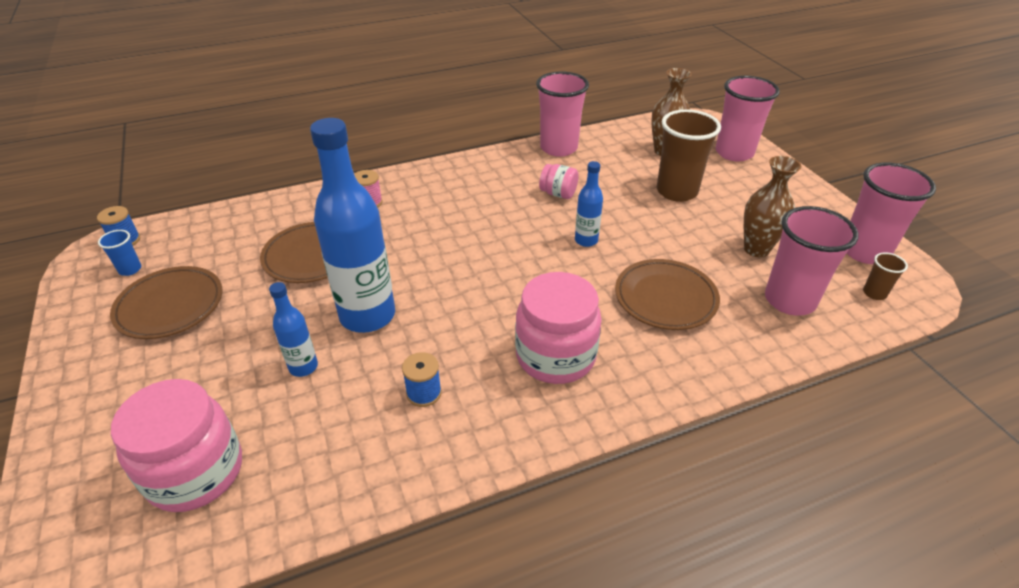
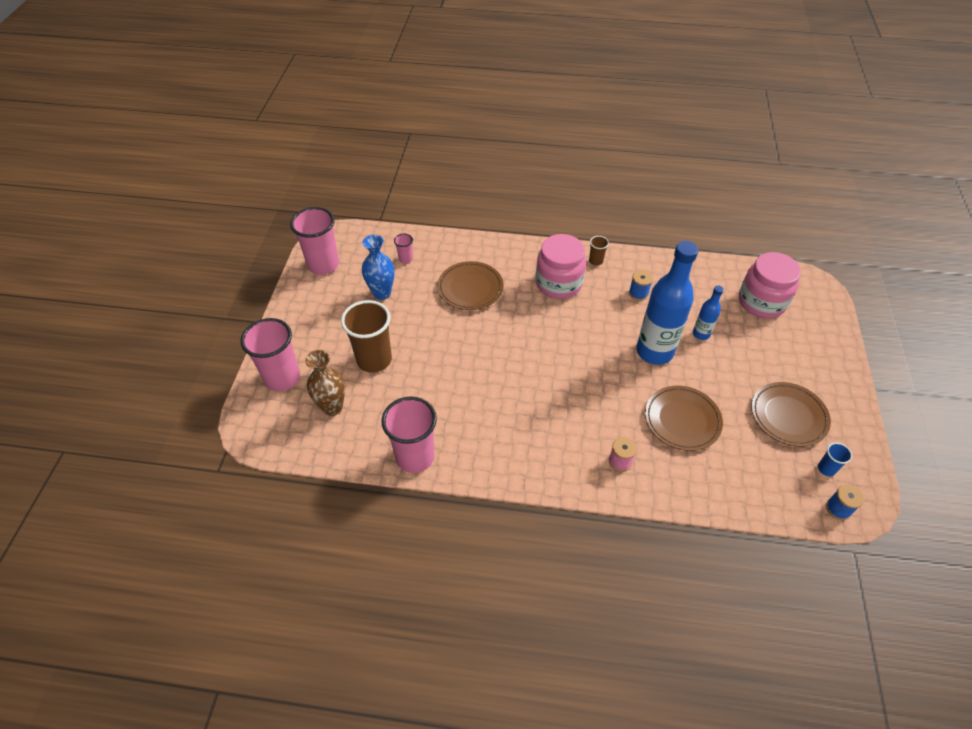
camera: 150 degrees left, 10 degrees up
pink jar [539,164,579,199] -> none
blue bottle [575,161,603,247] -> none
brown vase [744,156,801,257] -> blue vase [362,235,394,300]
pink cup [765,206,859,315] -> pink cup [394,234,413,263], size x0.45
brown cup [863,252,908,300] -> brown cup moved to [589,236,609,266]

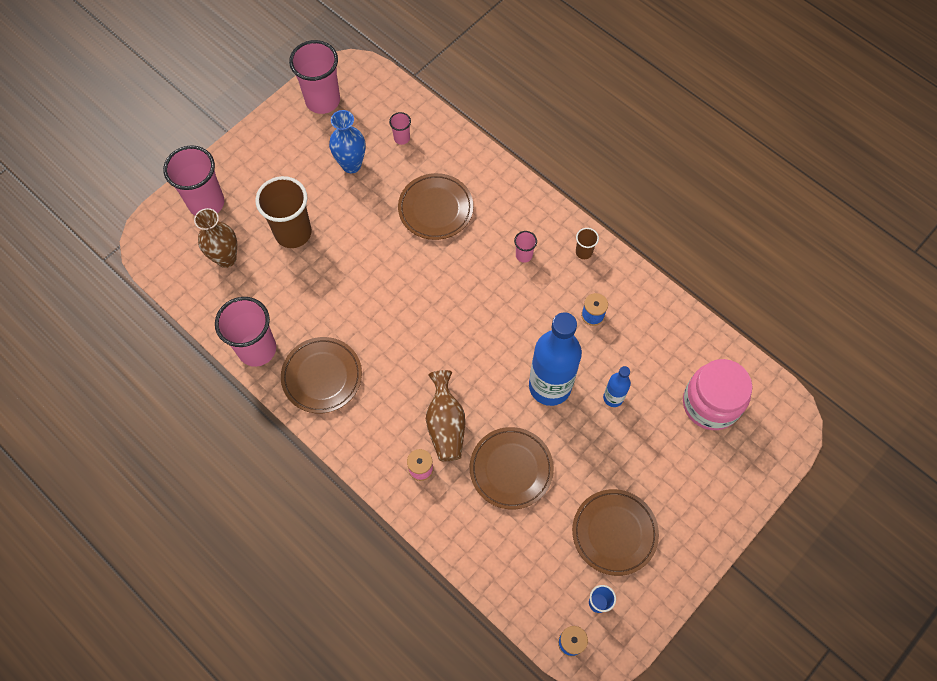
camera: 35 degrees right, 15 degrees up
pink jar [536,234,586,299] -> pink cup [514,231,537,263]
none -> brown plate [281,337,362,413]
none -> brown vase [426,370,465,461]

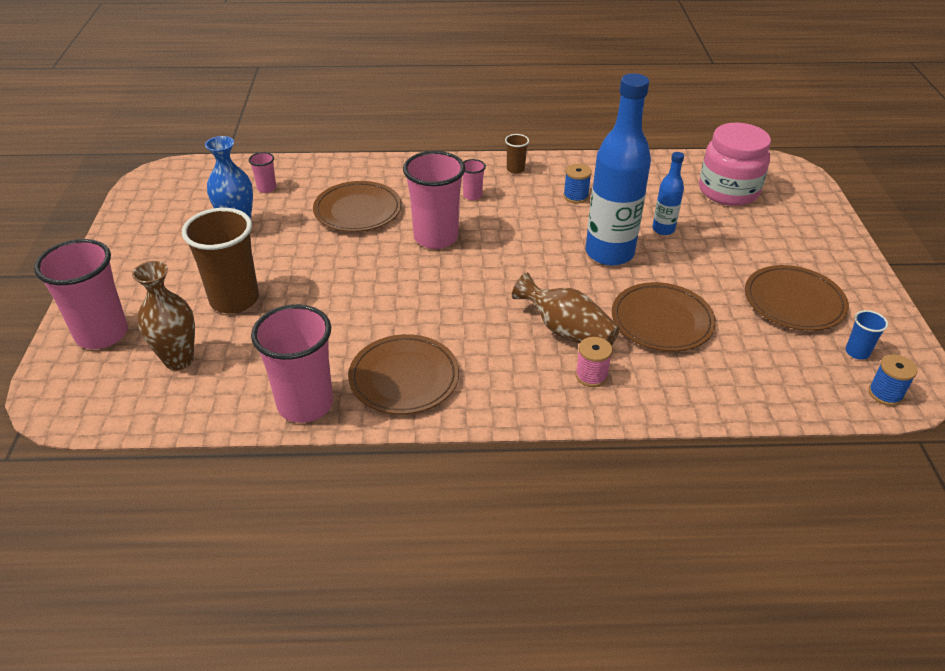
camera: 45 degrees left, 25 degrees down
pink cup [289,40,340,114] -> pink cup moved to [403,151,465,249]

